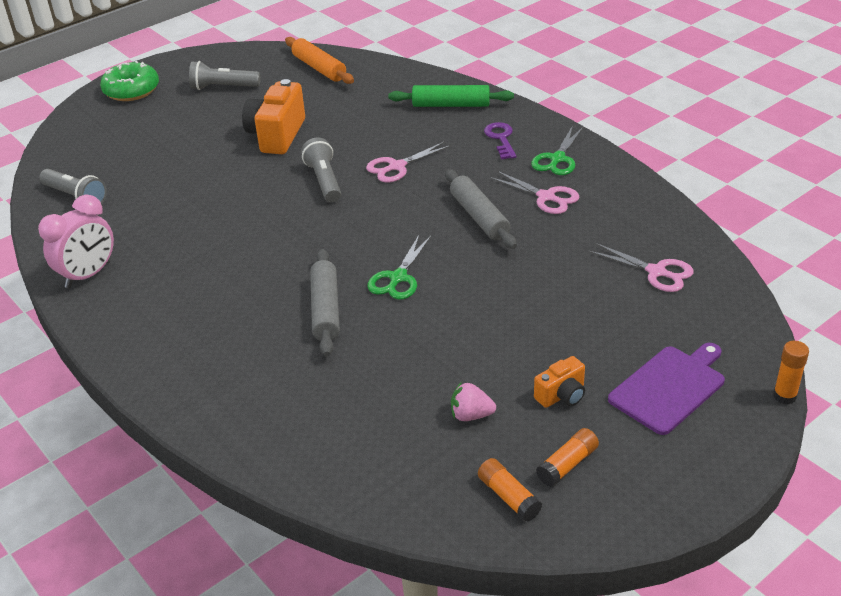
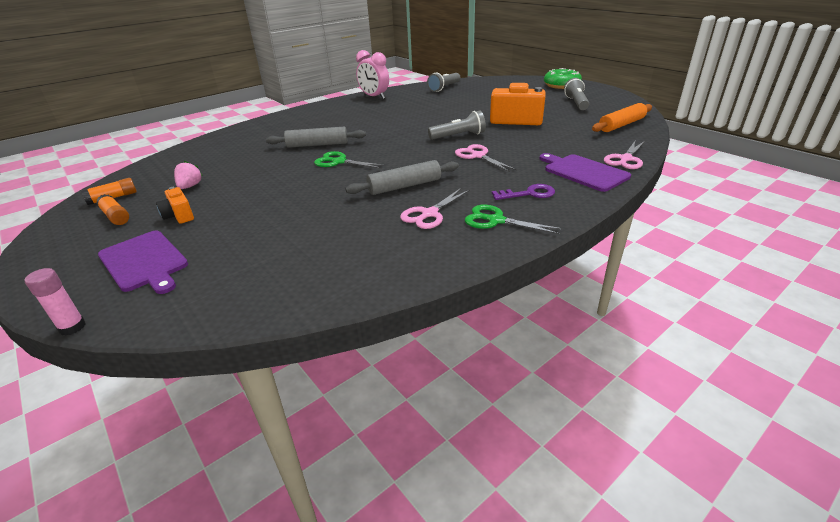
camera: 90 degrees right, 5 degrees down
green rolling pin [388,85,514,107] -> purple cutting board [539,153,631,192]
pink scissors [589,243,694,292] -> pink scissors moved to [604,141,645,169]
orange glue stick [773,341,809,404] -> pink glue stick [25,268,86,336]

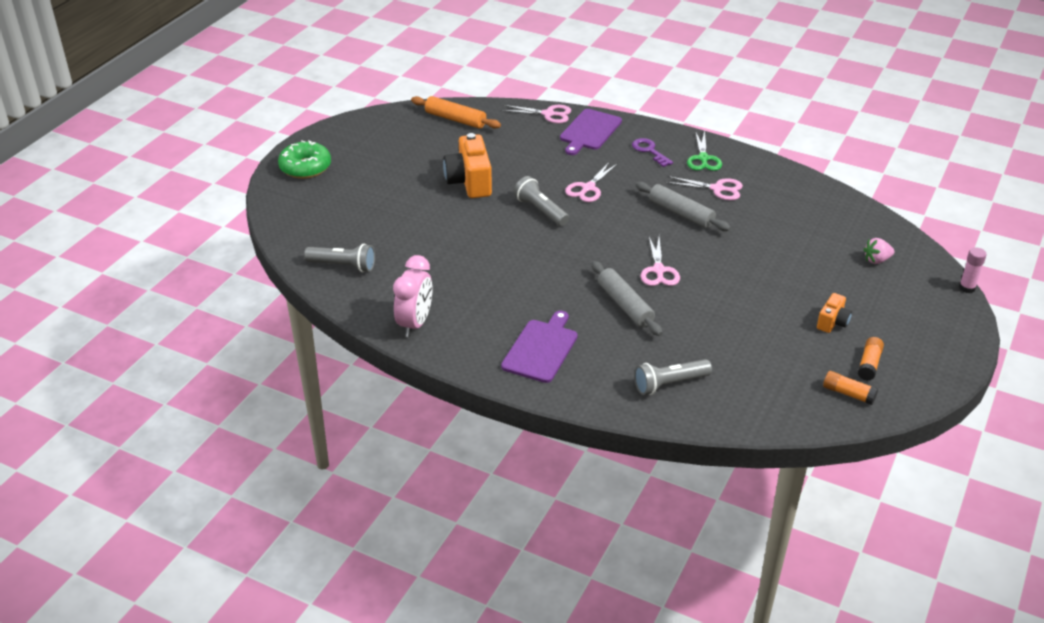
camera: 115 degrees left, 5 degrees up
purple cutting board [98,230,188,294] -> purple cutting board moved to [501,310,578,383]
pink strawberry [174,161,203,189] -> pink strawberry moved to [863,238,894,264]
green scissors [314,151,386,169] -> pink scissors [641,237,680,286]
grey flashlight [564,78,589,110] -> grey flashlight moved to [634,359,712,395]

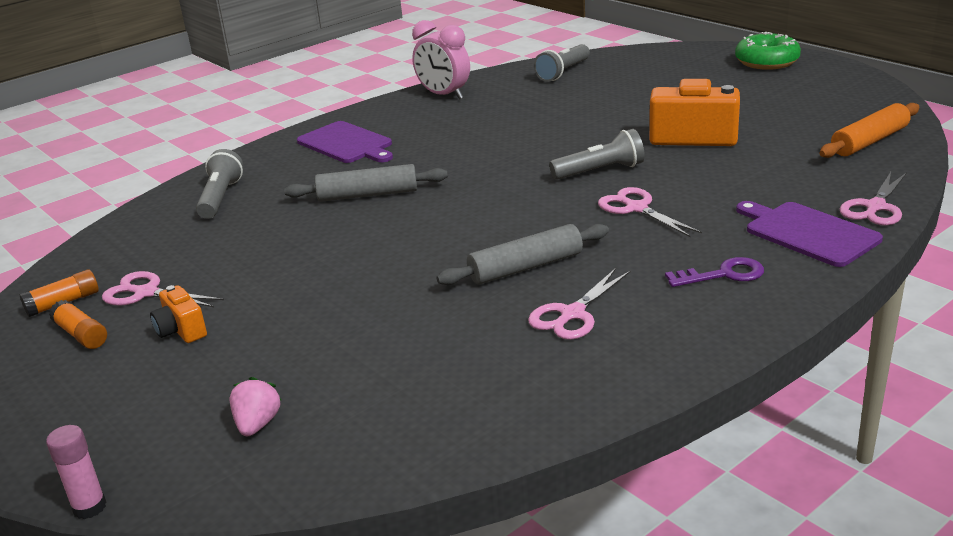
camera: 115 degrees right, 10 degrees down
pink scissors [641,237,680,286] -> pink scissors moved to [102,271,224,307]
green scissors [687,130,722,171] -> none

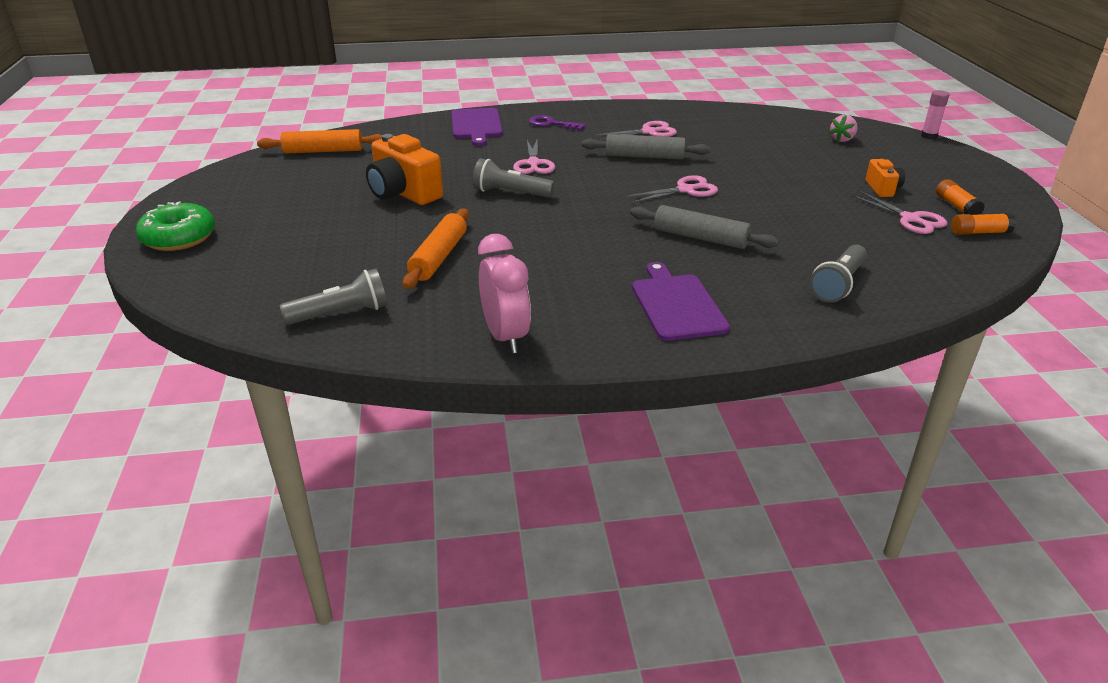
camera: 150 degrees left, 5 degrees up
pink scissors [840,172,907,226] -> pink scissors moved to [626,175,718,203]
none -> orange rolling pin [403,208,469,289]

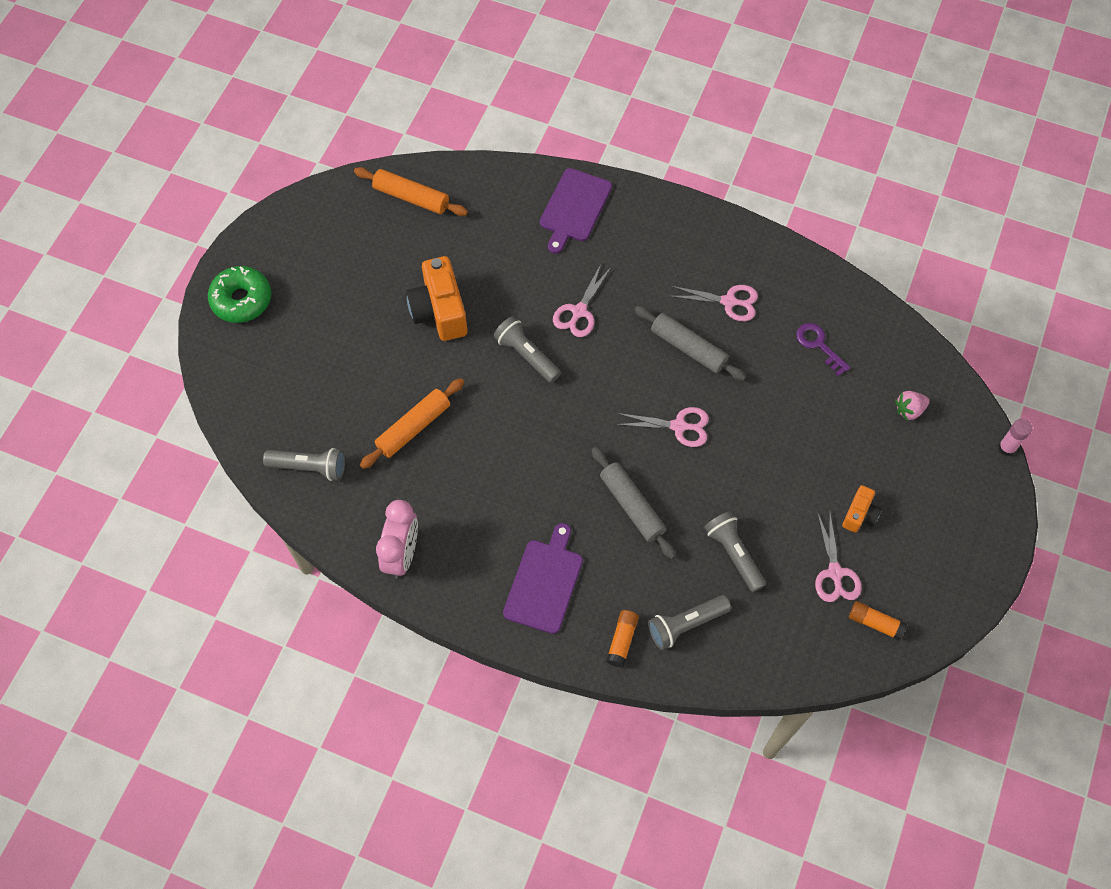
camera: 30 degrees right, 30 degrees up
purple key [529,115,586,131] -> purple key moved to [796,323,850,376]
orange glue stick [936,179,985,215] -> orange glue stick moved to [606,610,639,667]
none -> grey flashlight [705,511,766,592]

